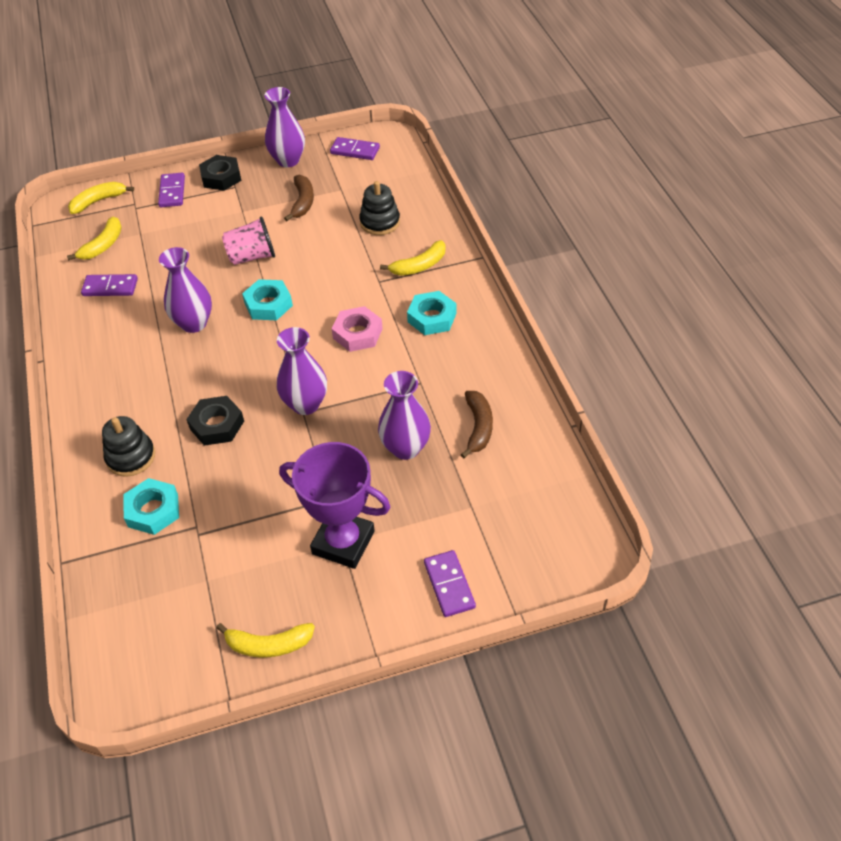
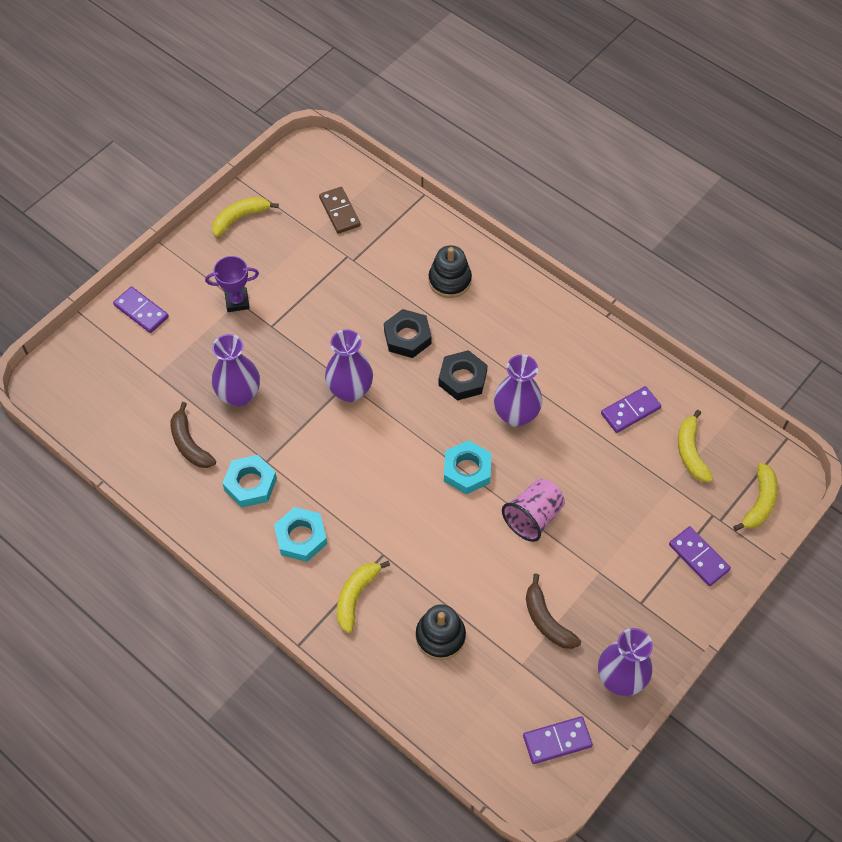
camera: 145 degrees right, 10 degrees up
turquoise nut [123,478,179,535] -> turquoise nut moved to [222,455,277,507]
black nut [199,155,241,191] -> black nut moved to [438,350,488,401]
purple trophy [279,442,391,569] -> purple trophy [205,256,259,312], size x0.56
pink nut [332,306,383,352] -> none
none -> brown domino [319,187,361,234]

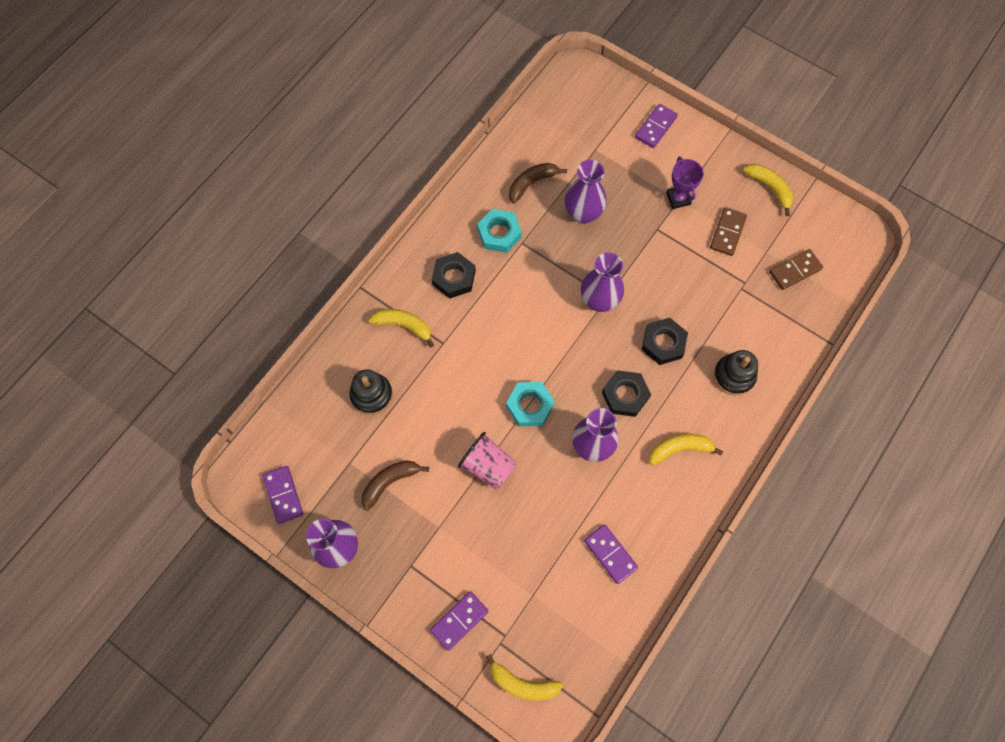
camera: 85 degrees right, 10 degrees up
turquoise nut [274,507,327,562] -> black nut [432,252,476,298]
yellow banana [678,410,713,482] -> yellow banana moved to [649,434,723,465]
none -> brown domino [710,207,747,256]

